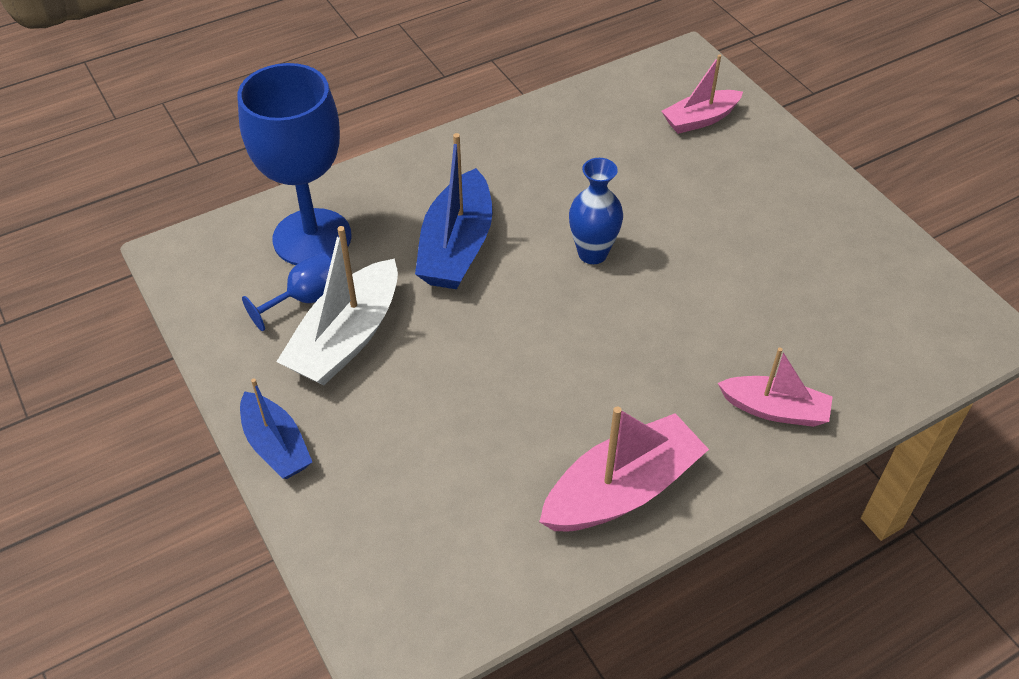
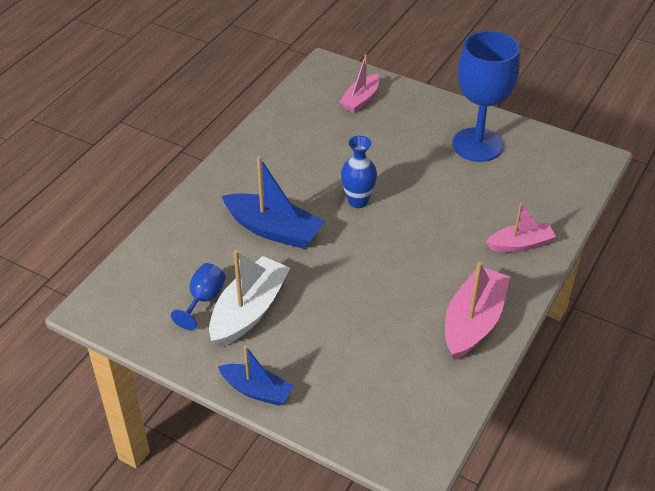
camera: 30 degrees left, 5 degrees down
blue goblet [238,63,352,265] -> blue goblet moved to [452,31,520,162]
white boat [276,226,398,386] -> white boat turned 150 degrees counterclockwise [209,250,290,347]
blue boat [415,133,492,289] -> blue boat turned 45 degrees counterclockwise [222,156,325,249]

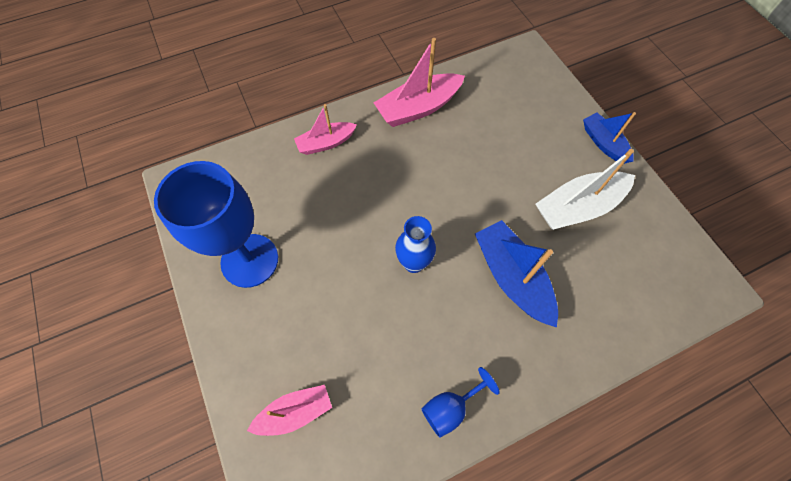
camera: 145 degrees left, 20 degrees up
blue goblet [171,263,226,330] -> blue goblet moved to [421,367,500,438]
pink boat [486,203,556,252] -> pink boat turned 45 degrees counterclockwise [294,104,357,155]

